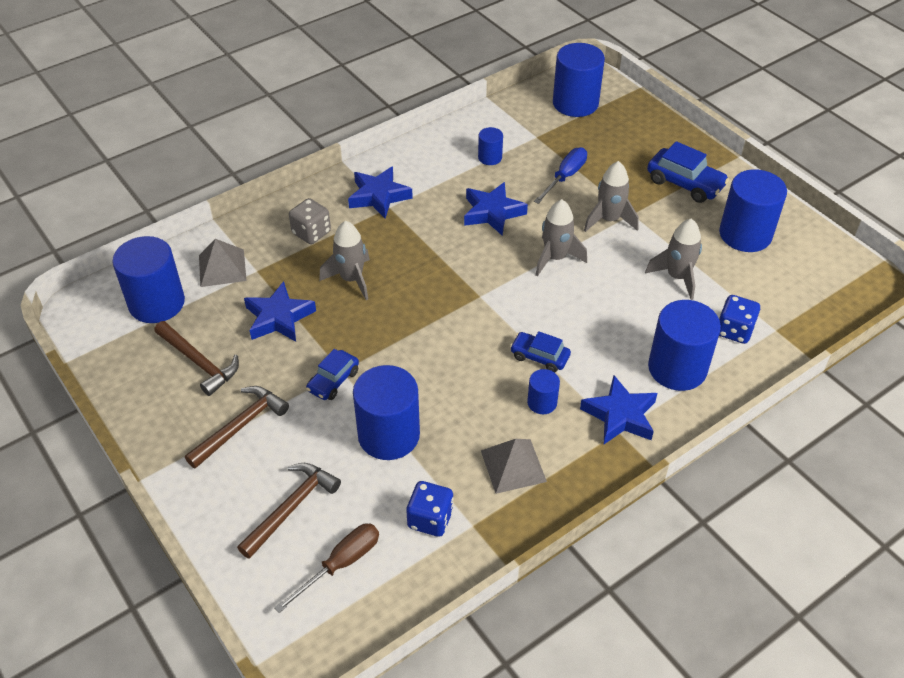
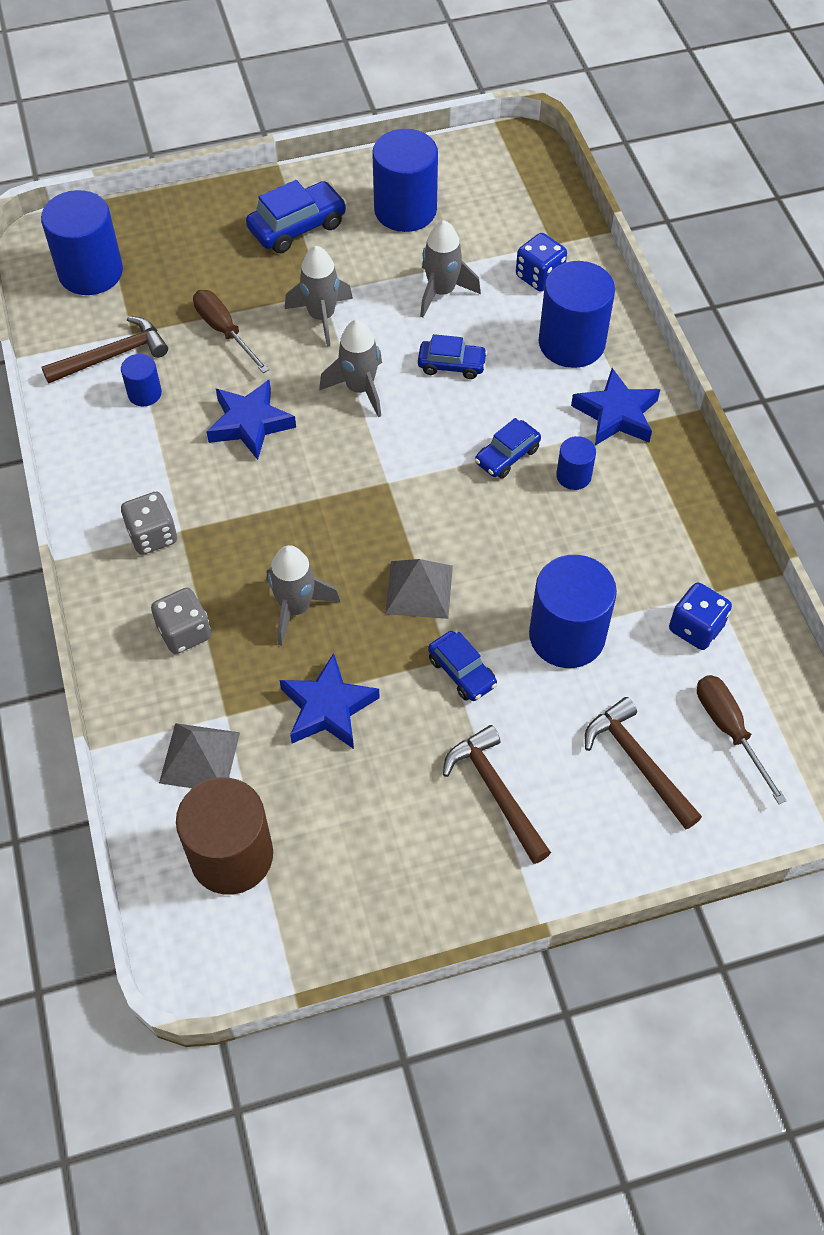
camera: 70 degrees left, 10 degrees up
blue cylinder [112,236,185,323] -> brown cylinder [176,777,273,895]
brown hammer [154,321,239,396] -> brown hammer moved to [41,316,168,383]
blue star [348,166,413,219] -> grey dice [121,492,177,555]
grey pyramid [481,439,547,494] -> grey pyramid moved to [385,559,453,619]
blue screwdriver [534,147,587,204] -> brown screwdriver [193,290,269,373]
none -> blue car [418,334,487,379]

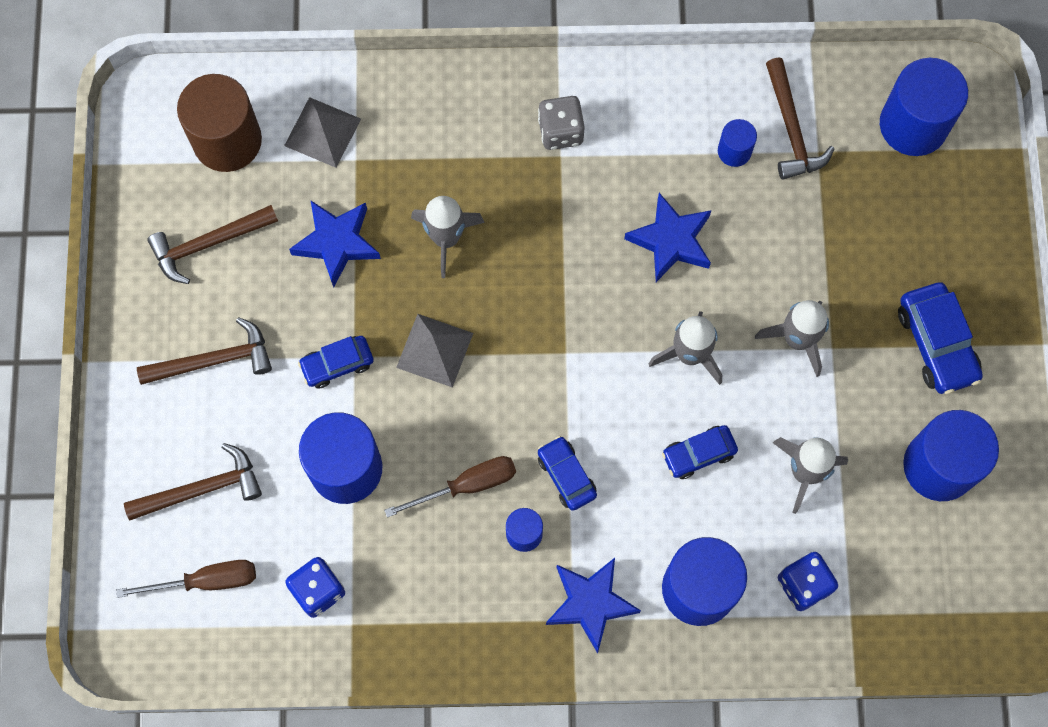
camera: 105 degrees right, 15 degrees up
grey dice [151,588,211,654] -> none
brown screwdriver [193,290,269,373] -> brown screwdriver moved to [384,456,516,518]
blue car [418,334,487,379] -> blue car turned 45 degrees clockwise [662,425,738,479]
none -> brown hammer [147,205,278,284]

